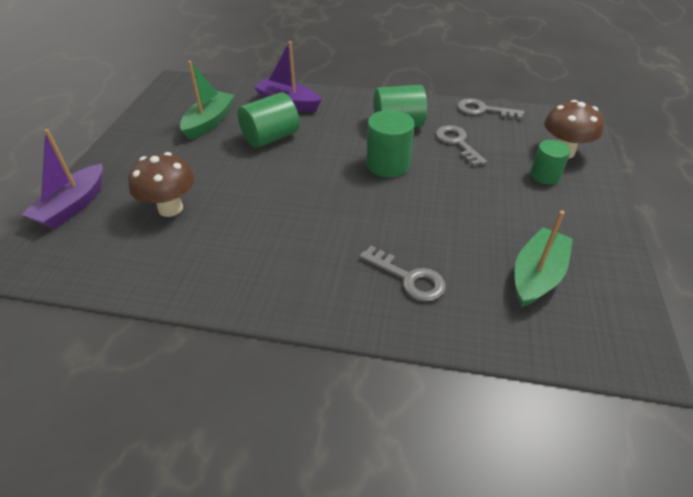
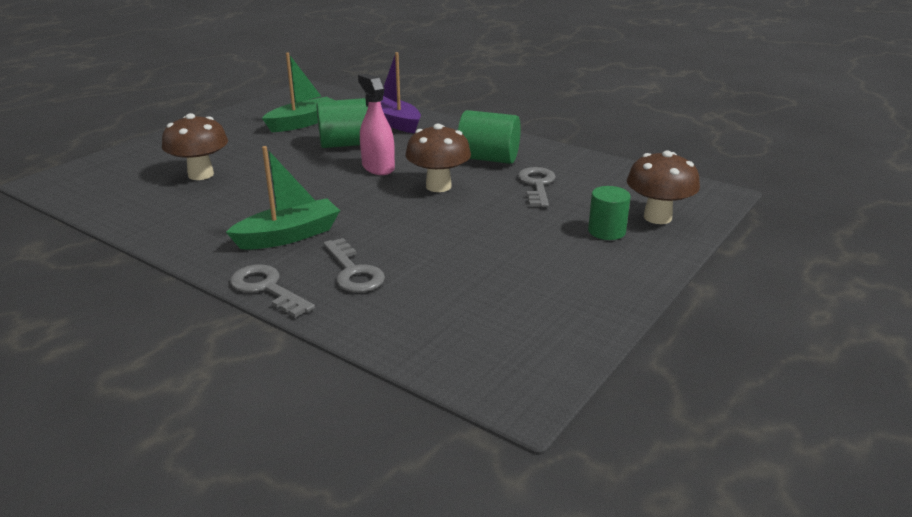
camera: 25 degrees right, 15 degrees down
purple boat [21,129,103,229] -> none
green cylinder [366,110,415,177] -> brown mushroom [405,124,471,192]
grey key [457,98,524,120] -> grey key moved to [230,265,315,318]
green boat [515,210,573,307] -> green boat moved to [226,146,340,250]
none -> pink spray bottle [358,74,395,175]

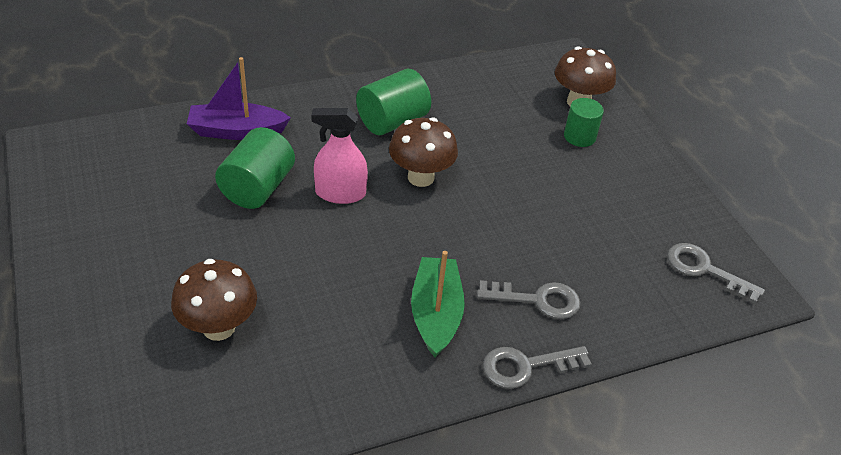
camera: 60 degrees left, 15 degrees up
green boat [262,53,333,132] -> none
grey key [518,167,556,207] -> grey key moved to [667,243,765,304]

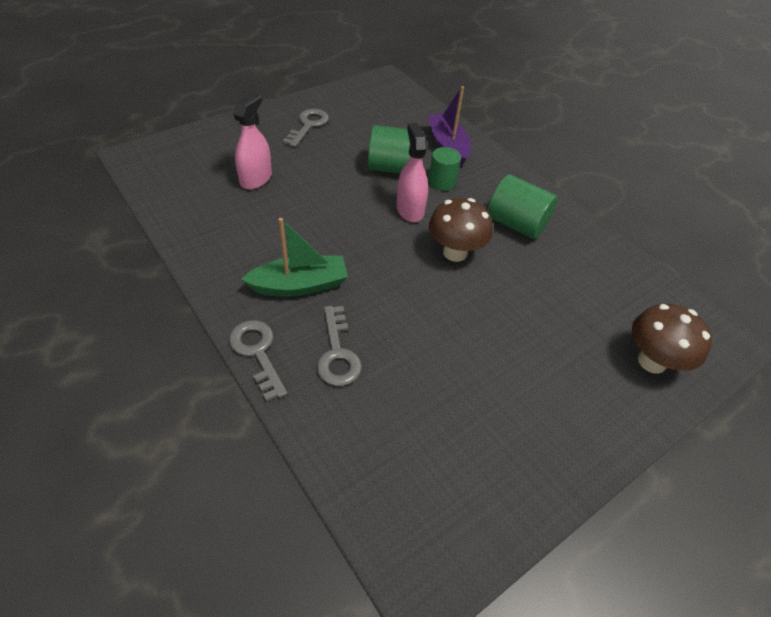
camera: 75 degrees right, 5 degrees up
brown mushroom [171,259,257,341] -> pink spray bottle [233,92,272,190]
green cylinder [564,98,604,147] -> green cylinder moved to [428,147,461,191]
grey key [667,243,765,304] -> grey key moved to [283,109,329,147]

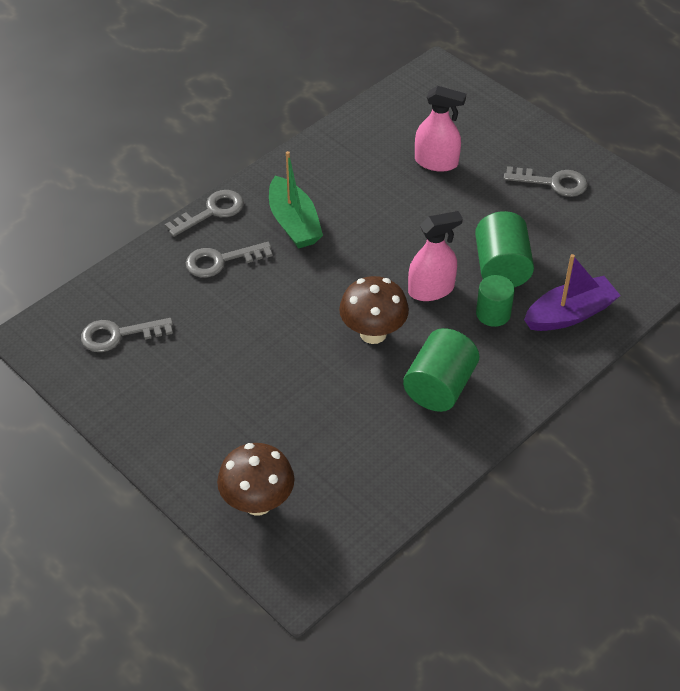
camera: 85 degrees right, 0 degrees up
none -> grey key [81,318,173,352]

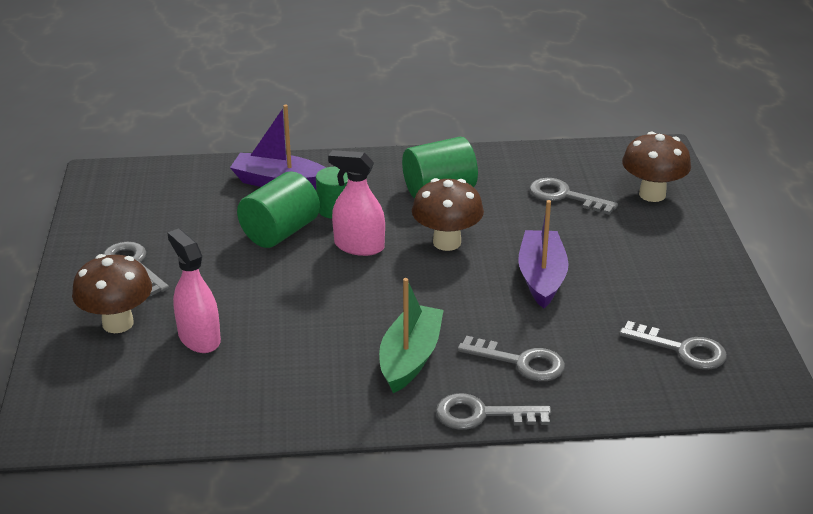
camera: 140 degrees left, 15 degrees down
none -> brown mushroom [72,254,152,333]
none -> purple boat [518,200,569,308]
none -> grey key [530,178,618,215]

